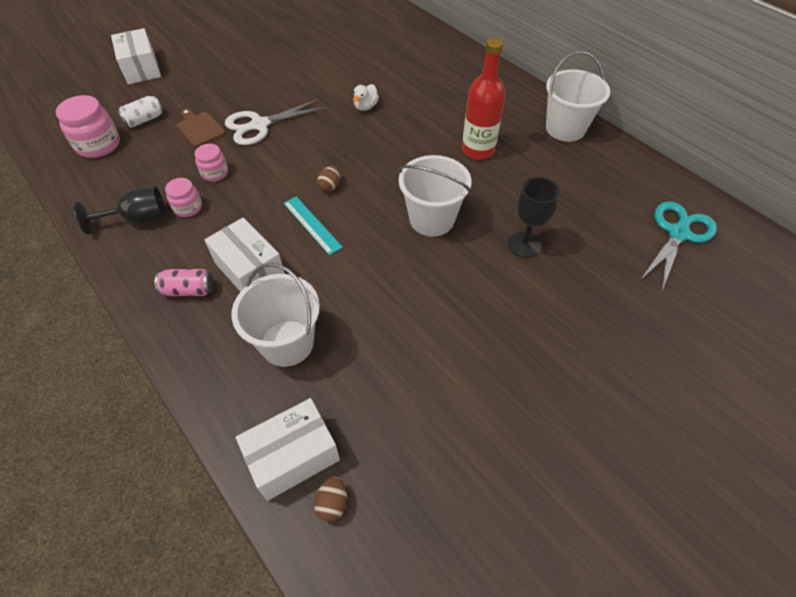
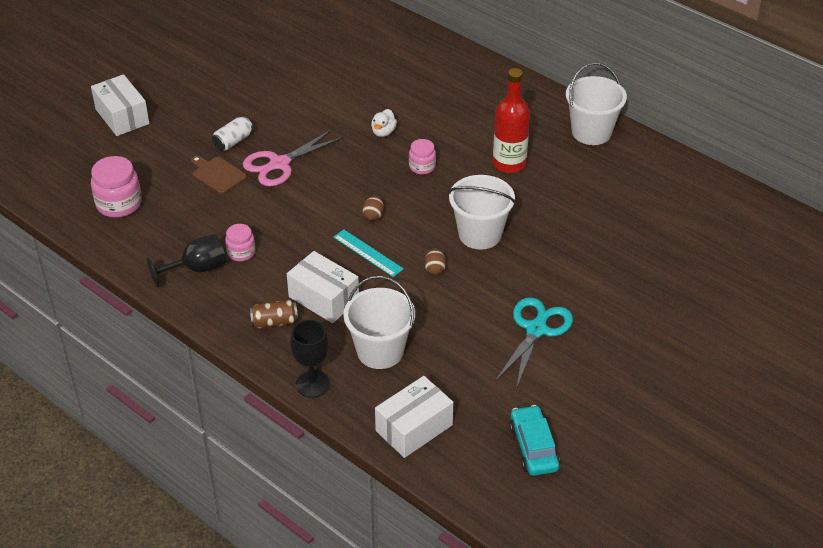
camera: 10 degrees left, 10 degrees down
white can [117,96,164,128] -> white can moved to [212,116,253,151]
pink can [155,269,214,296] -> brown can [250,300,298,329]
pink jar [195,144,228,182] -> pink jar moved to [409,139,436,175]
white scissors [225,99,326,145] -> pink scissors [243,129,343,186]
brown egg [314,477,347,522] -> brown egg moved to [424,249,446,275]
black goblet [508,177,559,258] -> black goblet moved to [290,320,330,398]
turquoise scissors [641,201,717,291] -> turquoise scissors moved to [496,297,573,389]
none -> turquoise car [509,405,560,476]

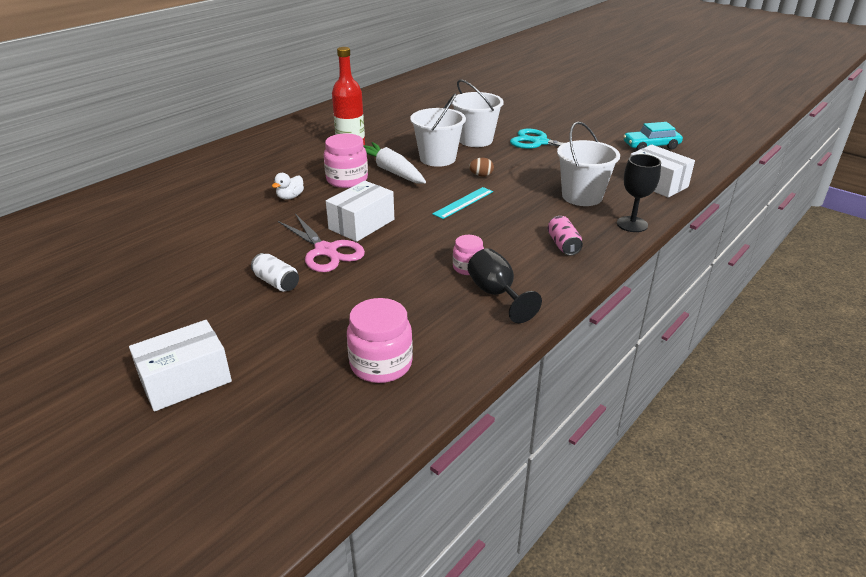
camera: 90 degrees left, 10 degrees down
brown cutting board [191,156,247,194] -> none
brown can [250,300,298,329] -> pink can [547,216,583,256]
white box [287,251,359,323] -> white box moved to [326,181,394,242]
brown egg [362,196,384,221] -> none
white duck [371,109,397,137] -> white duck turned 105 degrees clockwise [272,173,304,200]
pink jar [409,139,436,175] -> pink jar [324,134,368,188], size x1.68
white bucket [566,62,627,145] -> white bucket moved to [452,79,504,147]
none -> white carrot [363,142,426,184]

